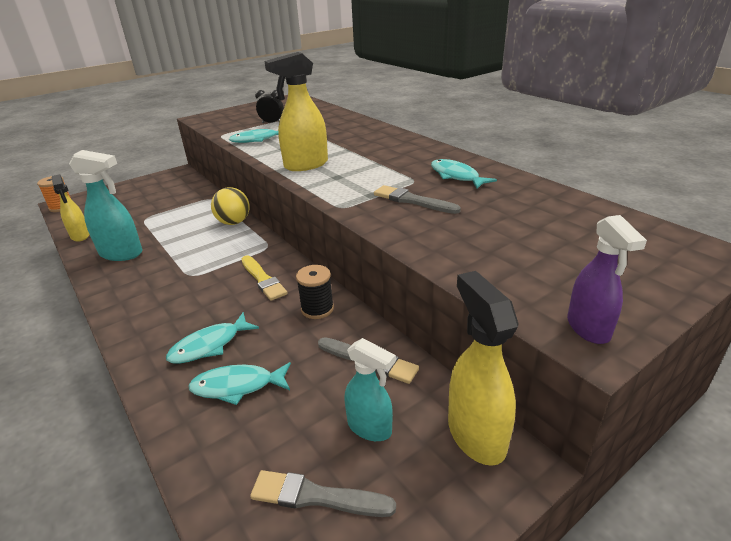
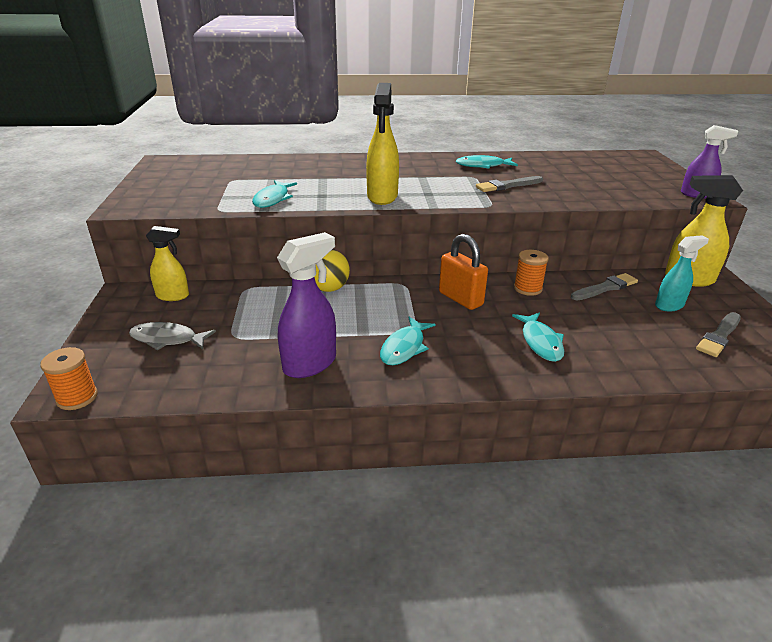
camera: 60 degrees left, 0 degrees up
yellow spray bottle [51,174,90,242] -> yellow spray bottle moved to [146,226,189,301]
turquoise spray bottle [69,150,143,261] -> purple spray bottle [277,232,336,378]
turquoise fish [188,362,291,405] -> turquoise fish moved to [380,317,436,365]
yellow brush [242,255,288,301] -> orange padlock [439,234,488,310]
black clock [255,90,284,123] -> none
black spool [296,265,334,319] -> orange spool [514,250,549,296]
none -> grey fish [129,322,216,351]

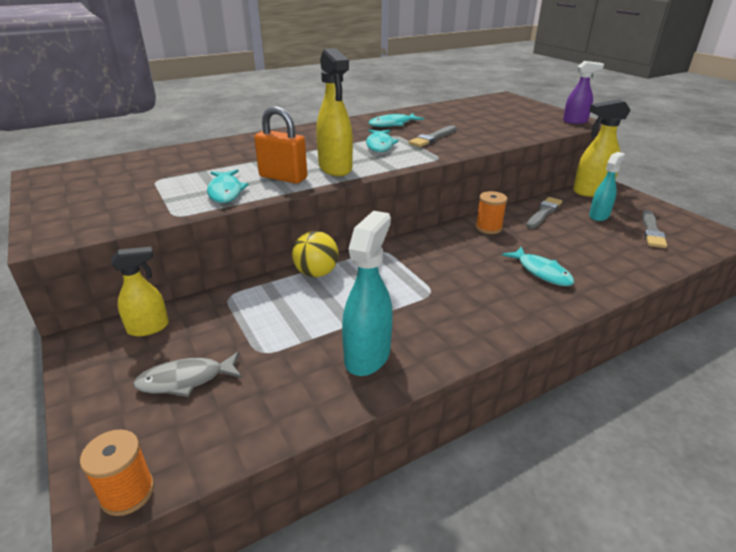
camera: 25 degrees left, 0 degrees up
purple spray bottle [277,232,336,378] -> turquoise spray bottle [342,211,393,376]
turquoise fish [380,317,436,365] -> turquoise fish moved to [366,130,399,152]
orange padlock [439,234,488,310] -> orange padlock moved to [254,106,307,184]

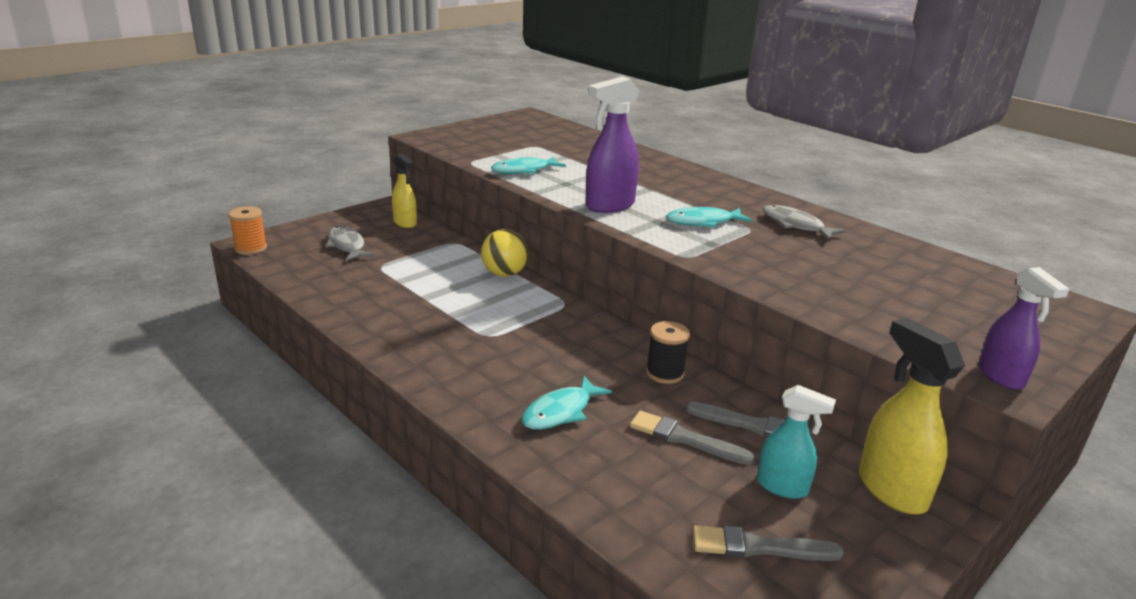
camera: 75 degrees right, 5 degrees down
orange padlock [254,106,307,184] -> none
yellow spray bottle [316,48,353,176] -> purple spray bottle [585,76,639,213]
turquoise spray bottle [342,211,393,376] -> none
turquoise fish [368,113,424,127] -> grey fish [763,205,846,240]
grey brush [408,125,457,147] -> grey brush moved to [630,411,754,465]
orange spool [476,191,507,234] -> black spool [646,321,690,384]

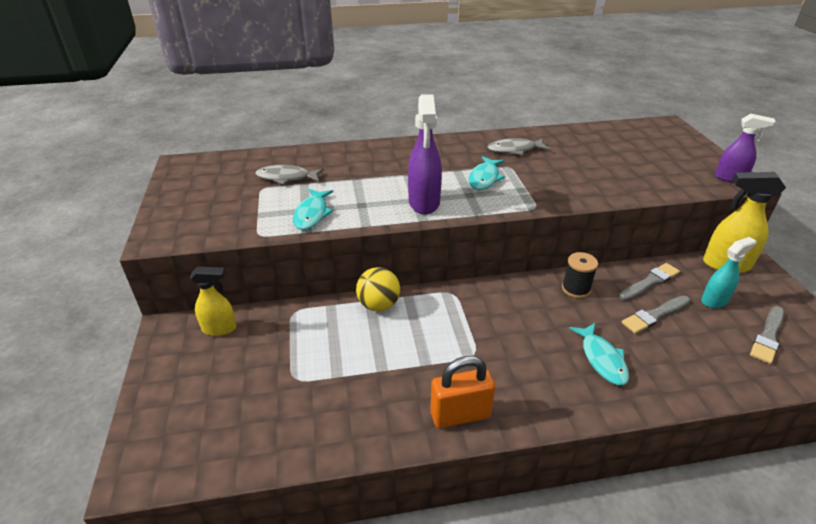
camera: 55 degrees left, 10 degrees up
orange spool [229,206,267,255] -> none
grey fish [326,226,374,261] -> grey fish moved to [255,165,324,185]
none -> orange padlock [430,356,495,428]

